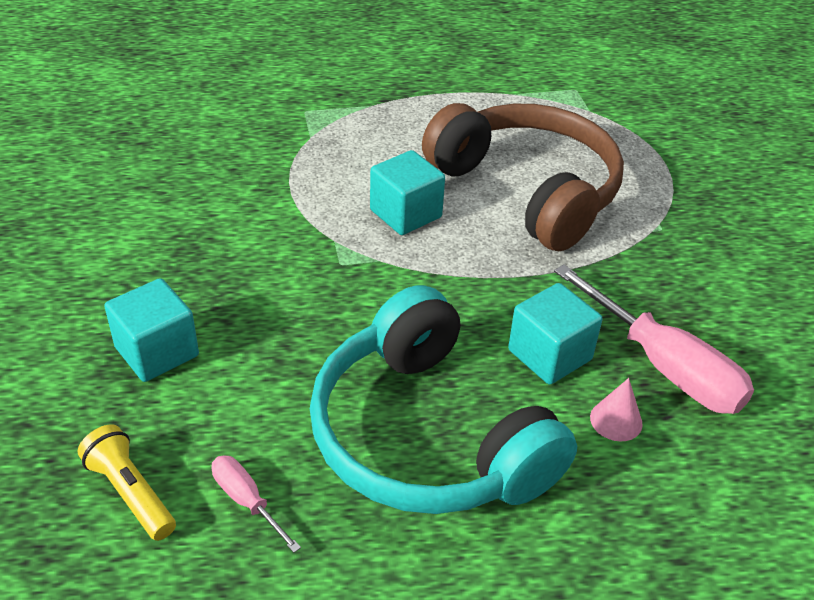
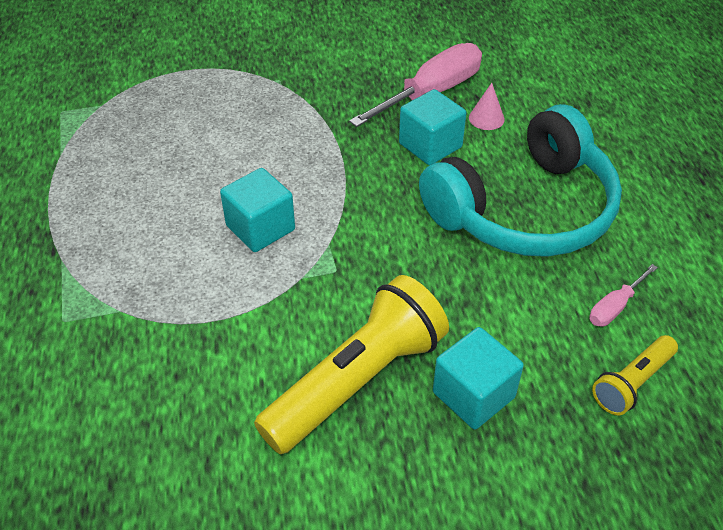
camera: 90 degrees left, 5 degrees up
brown headphones [422,103,624,251] -> none
none -> yellow flashlight [254,275,449,454]

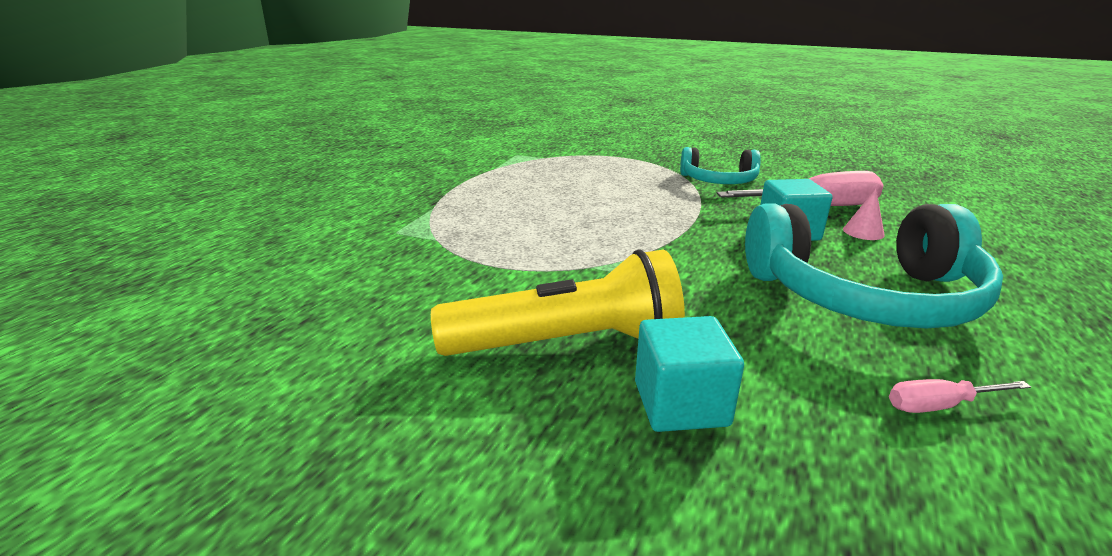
camera: 35 degrees right, 20 degrees down
turquoise cube [220,168,295,252] -> none
yellow flashlight [592,335,678,415] -> none
none -> turquoise headphones [680,147,761,184]

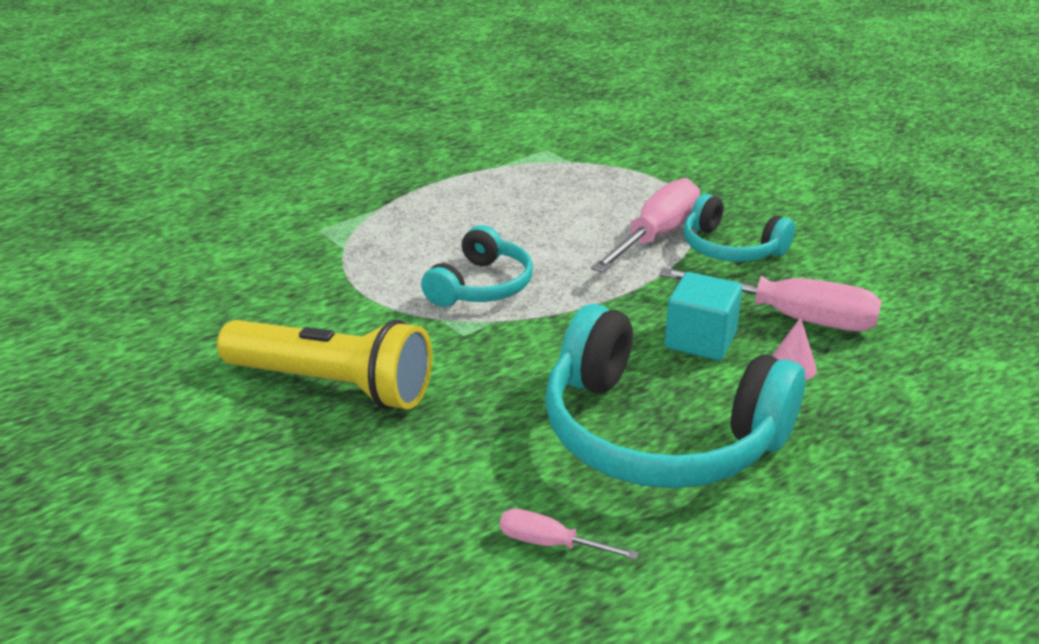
camera: 30 degrees right, 5 degrees up
turquoise cube [635,316,744,432] -> none
none -> turquoise headphones [421,225,533,307]
none -> pink screwdriver [591,178,700,273]

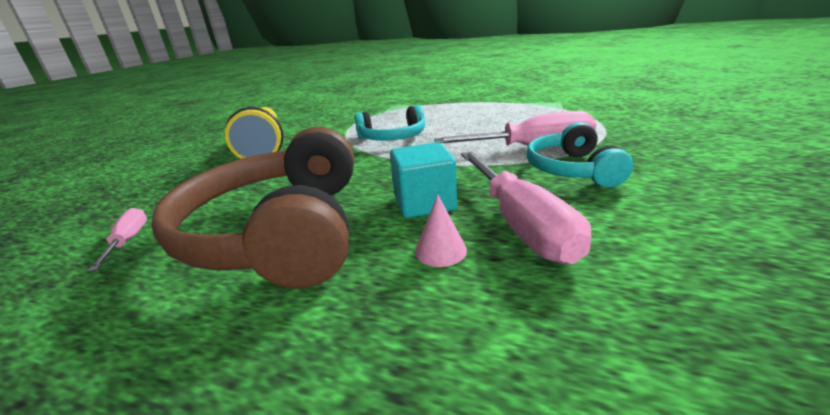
camera: 55 degrees right, 5 degrees down
turquoise headphones [545,304,805,488] -> brown headphones [151,127,354,288]

